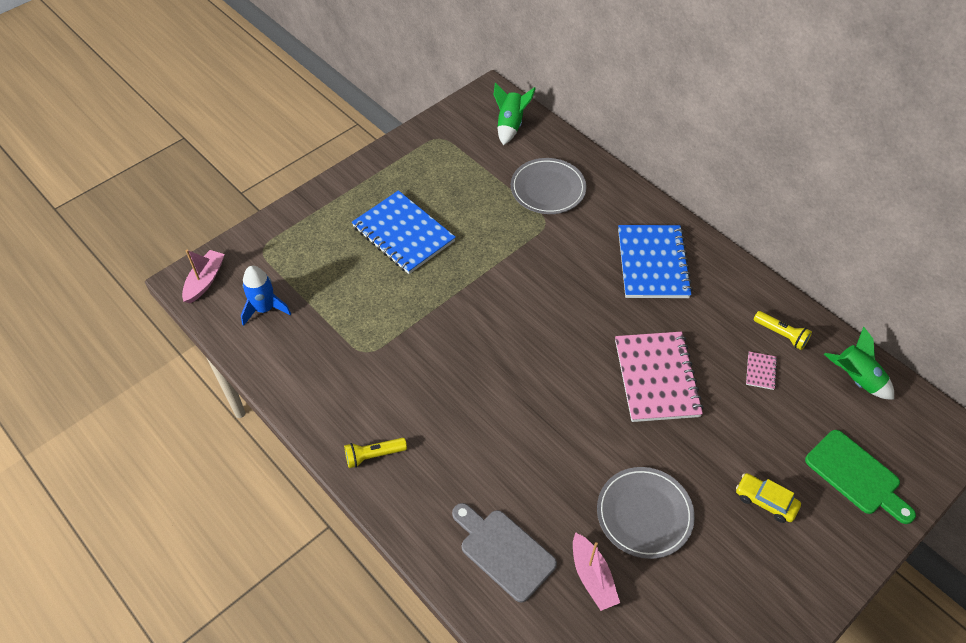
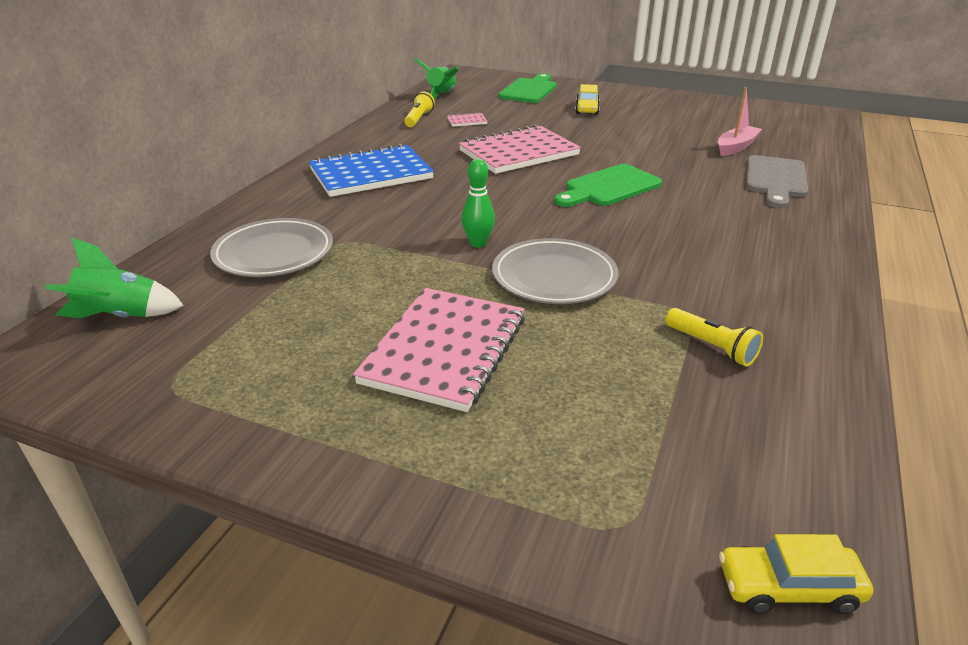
camera: 115 degrees left, 20 degrees down
pink boat [182,250,225,303] -> yellow car [719,534,873,614]
blue rocket [241,266,291,326] -> none
yellow flashlight [344,438,407,468] -> yellow flashlight moved to [665,308,763,367]
blue notebook [352,190,456,274] -> pink notebook [353,288,525,412]
grey plate [597,467,695,559] -> grey plate moved to [492,238,618,304]
none -> green bowling pin [462,159,495,247]
none -> green cutting board [554,164,662,207]

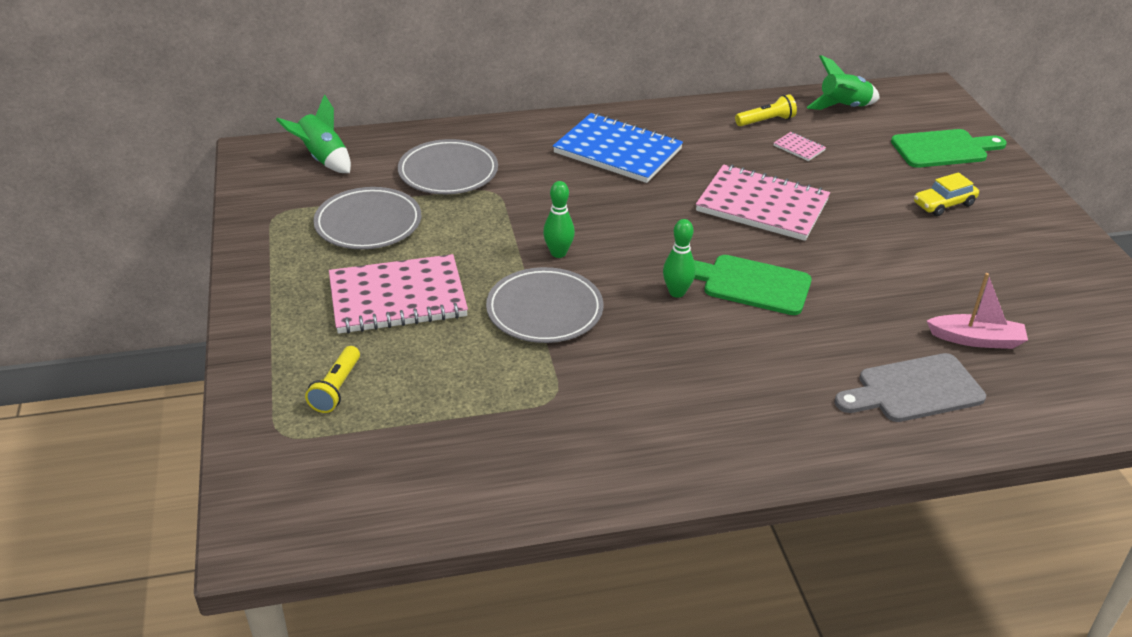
camera: 55 degrees right, 5 degrees up
yellow flashlight [665,308,763,367] -> yellow flashlight moved to [305,346,360,413]
yellow car [719,534,873,614] -> none
none -> grey plate [313,187,421,249]
none -> green bowling pin [663,219,696,298]

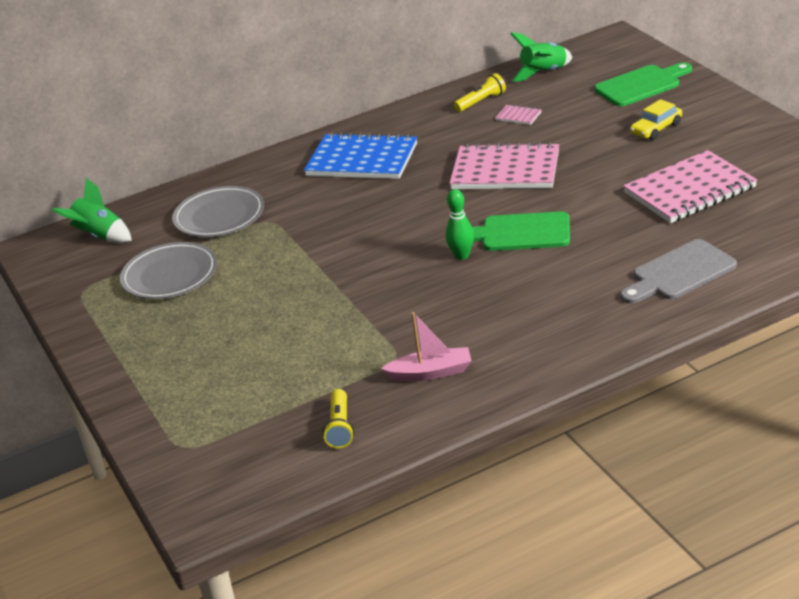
camera: 10 degrees left, 5 degrees down
yellow flashlight [305,346,360,413] -> yellow flashlight moved to [323,389,354,449]
pink notebook [329,254,468,334] -> pink notebook moved to [623,150,757,223]
grey plate [486,267,603,343] -> none
green bowling pin [543,181,575,258] -> none
pink boat [927,273,1028,349] -> pink boat moved to [381,312,472,382]

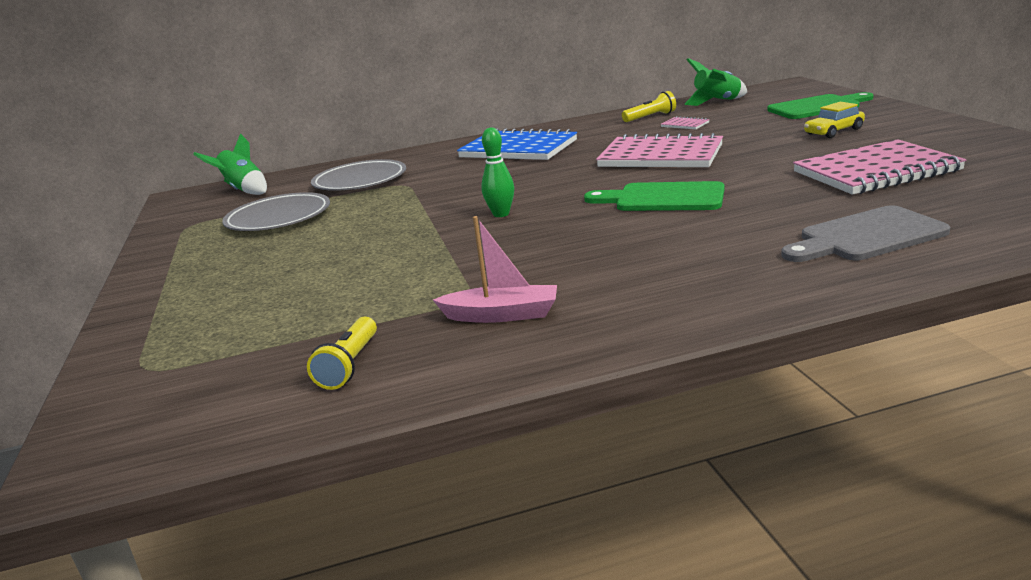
camera: 10 degrees right, 10 degrees down
green bowling pin [446,189,474,260] -> green bowling pin moved to [481,128,514,217]

